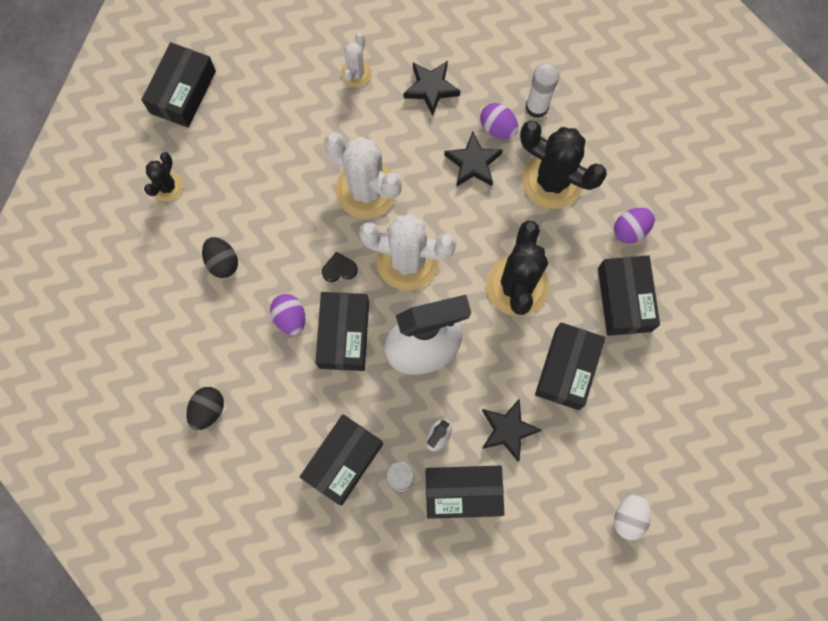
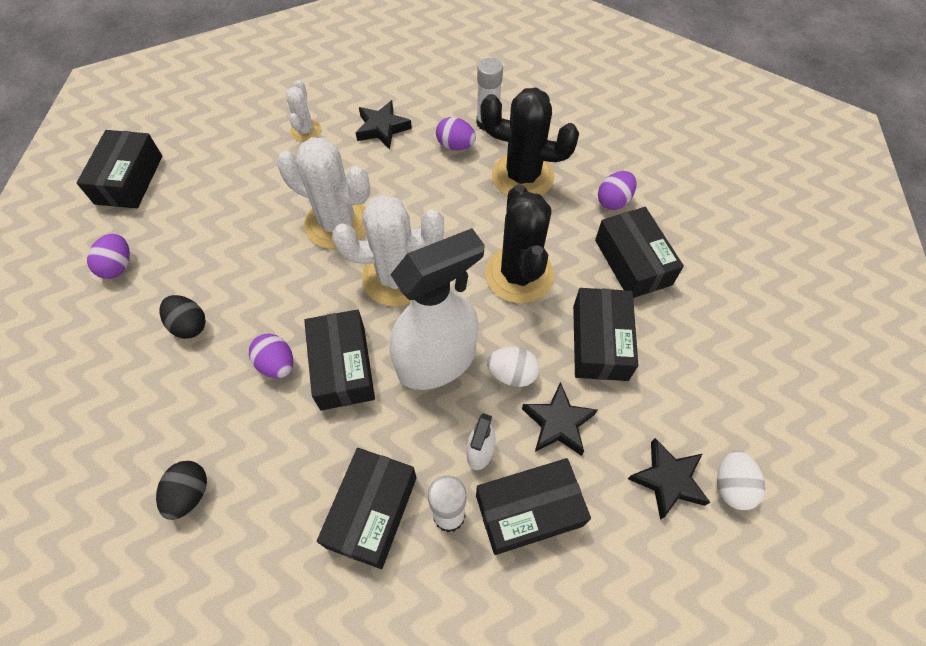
camera: 15 degrees left, 15 degrees down
black cactus [144,152,183,202] -> purple egg [87,234,130,279]
black heart [322,252,358,282] -> none
black star [444,132,503,187] -> black star moved to [628,438,711,520]
none -> white egg [487,347,540,387]

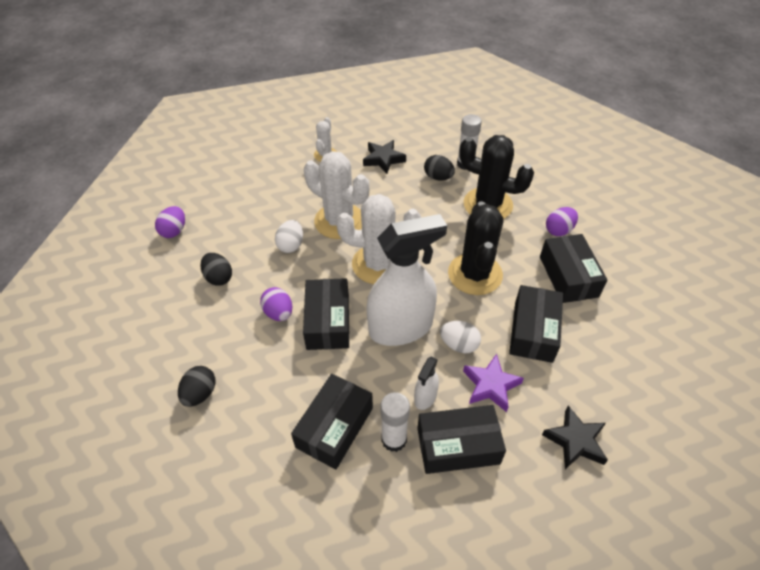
camera: 10 degrees right, 10 degrees down
black box [77,130,162,209] -> none
purple egg [436,117,476,150] -> black egg [424,155,455,181]
black star [522,382,597,456] -> purple star [463,354,524,412]
white egg [717,451,765,510] -> white egg moved to [275,220,303,253]

